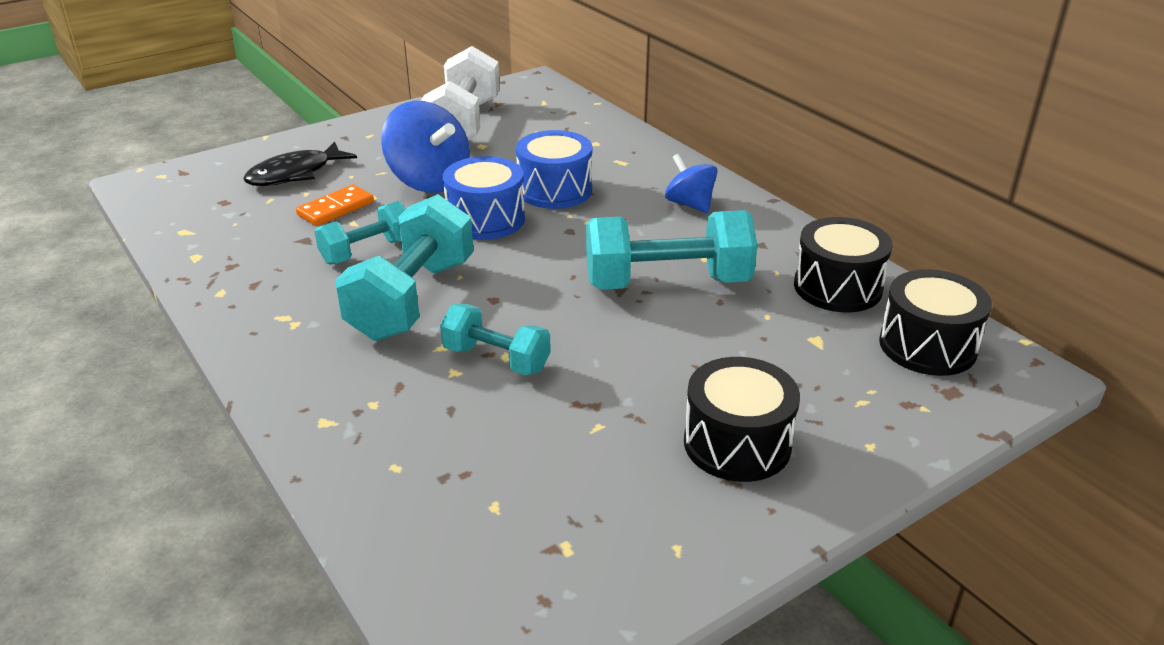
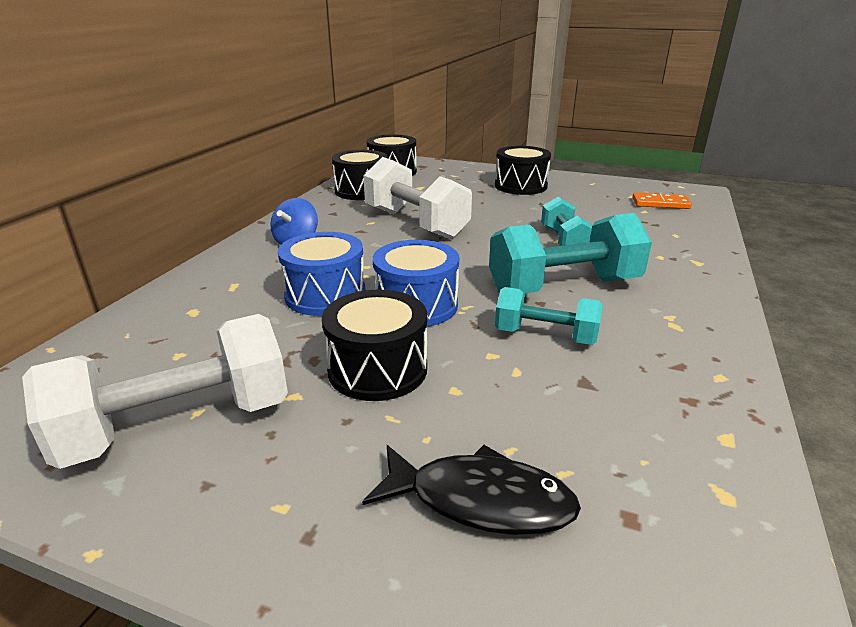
camera: 125 degrees left, 5 degrees down
orange domino [296,185,374,226] -> orange domino moved to [633,192,692,209]
blue spinning top [381,101,470,193] -> black drum [322,290,427,401]
turquoise dumbbell [586,210,758,290] -> white dumbbell [363,157,472,239]

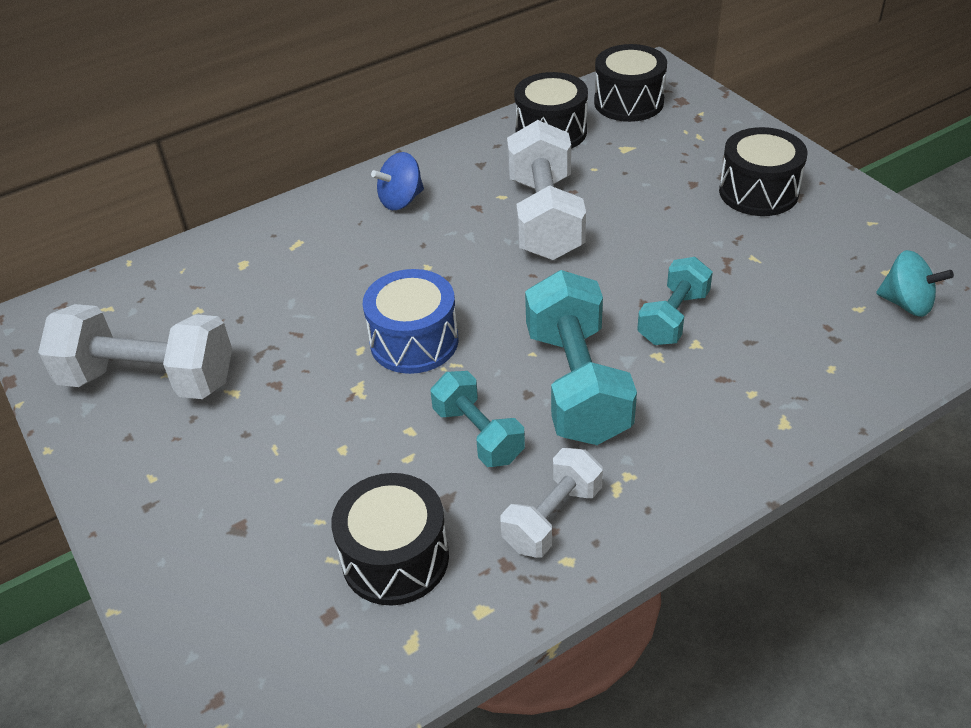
camera: 40 degrees right, 15 degrees up
blue drum [278,232,366,316] -> none
black drum [322,290,427,401] -> black drum moved to [331,473,449,606]
black fish [362,445,581,535] -> none
turquoise dumbbell [489,213,652,293] -> turquoise dumbbell turned 60 degrees clockwise [525,270,637,445]
orange domino [633,192,692,209] -> turquoise spinning top [876,250,954,317]
none -> white dumbbell [500,448,603,558]

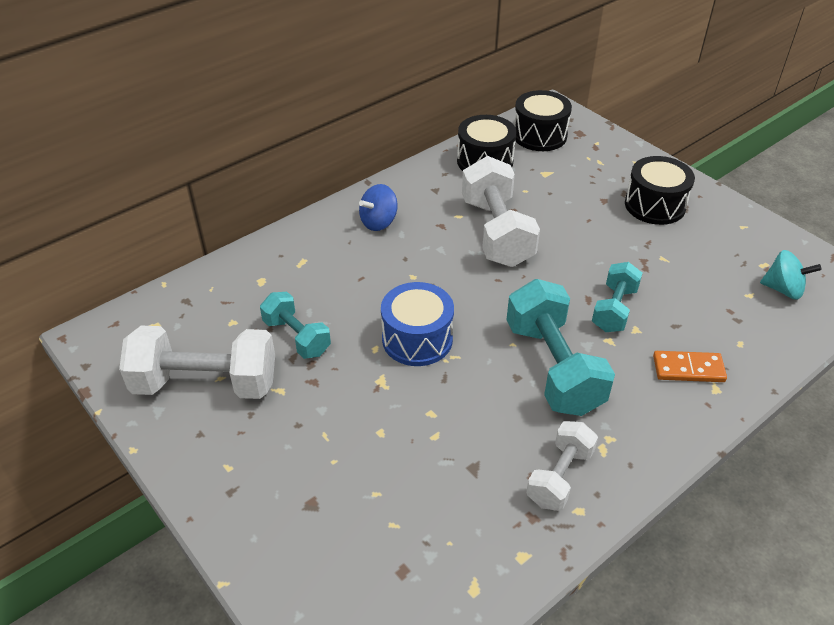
camera: 10 degrees left, 0 degrees up
black drum [331,473,449,606] -> none
turquoise dumbbell [430,371,525,467] -> turquoise dumbbell moved to [260,292,331,359]
none -> orange domino [653,351,727,382]

